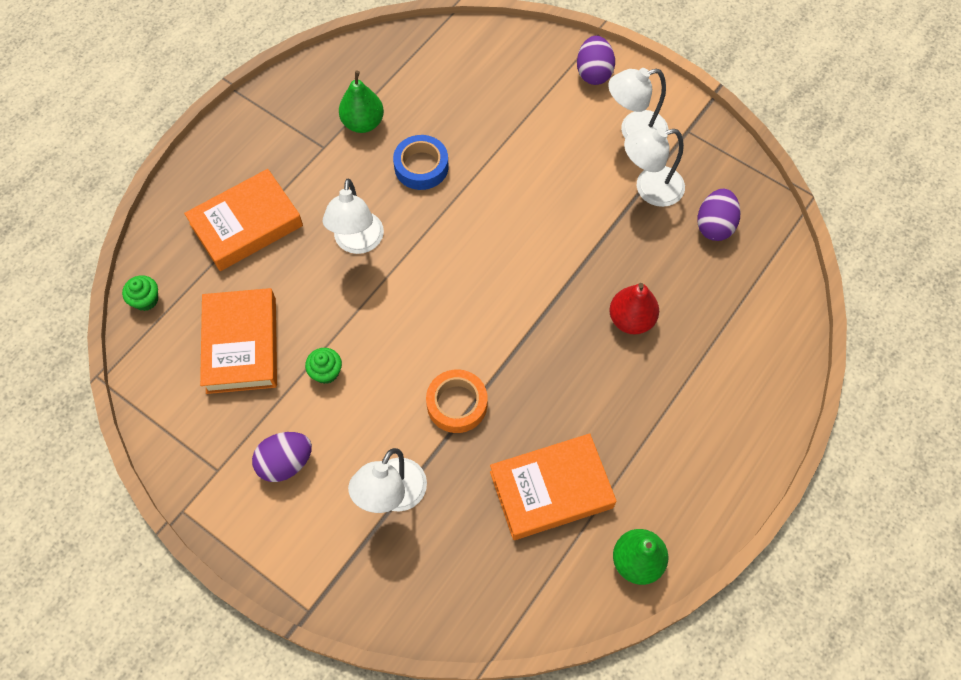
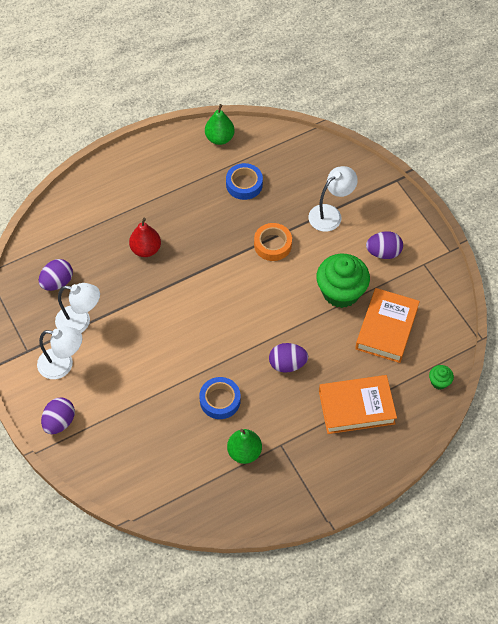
camera: 155 degrees left, 5 degrees down
green cupcake [305,348,342,384] -> green cupcake [316,254,370,308], size x2.26
white lamp [323,179,384,254] -> purple egg [269,343,308,373]
orange book [490,433,617,540] -> blue tape [226,163,263,200]

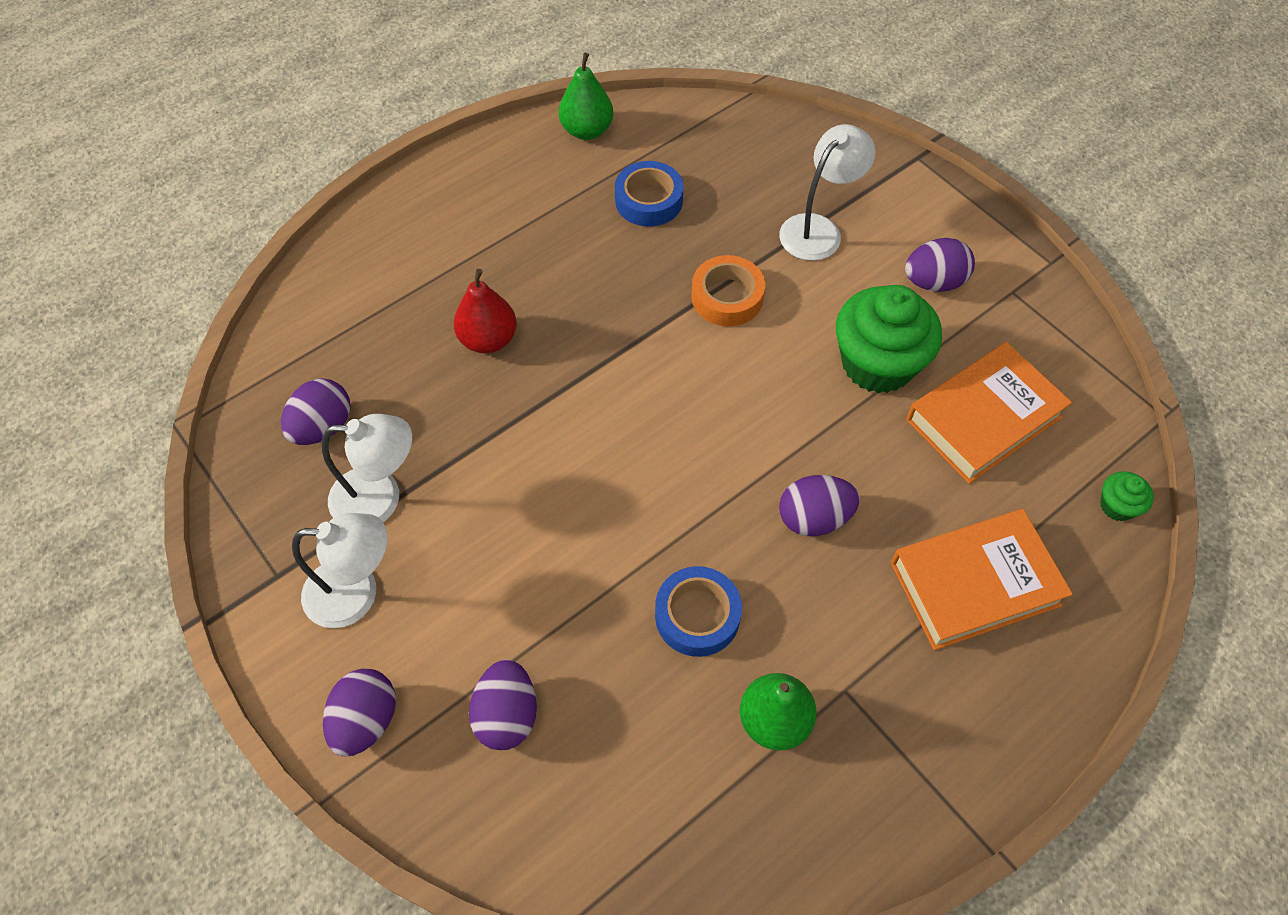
camera: 10 degrees left, 0 degrees up
orange book [355,288,420,363] -> orange book turned 45 degrees clockwise [906,342,1072,484]
none -> purple egg [469,660,537,750]

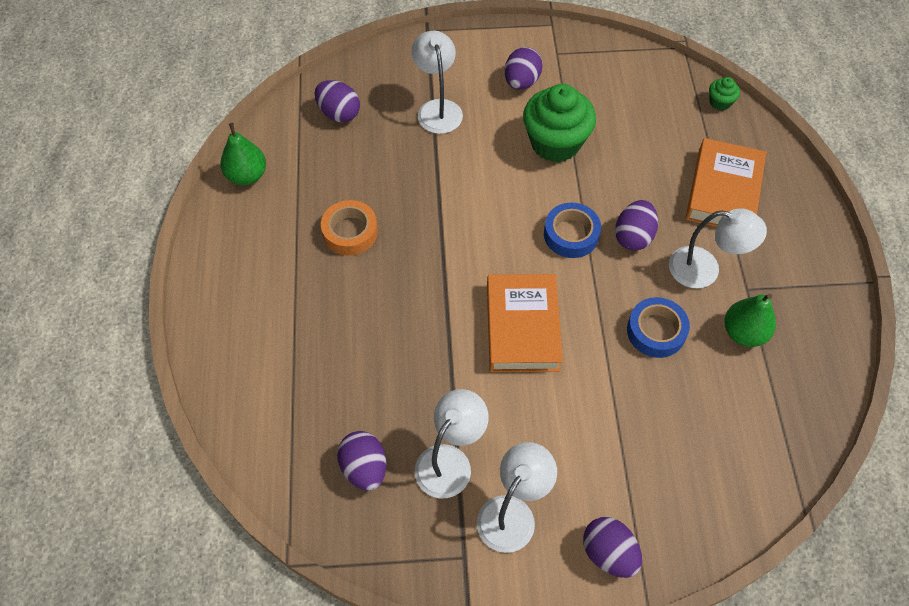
camera: 55 degrees left, 0 degrees up
red pear [454,269,517,354] -> none
purple egg [469,660,537,750] -> purple egg moved to [315,80,360,122]
blue tape [615,161,684,227] -> blue tape moved to [544,203,601,258]
orange tape [691,255,765,326] -> orange tape moved to [321,200,378,256]
orange book [906,342,1072,484] -> orange book moved to [487,274,563,372]
none -> white lamp [669,208,767,289]

